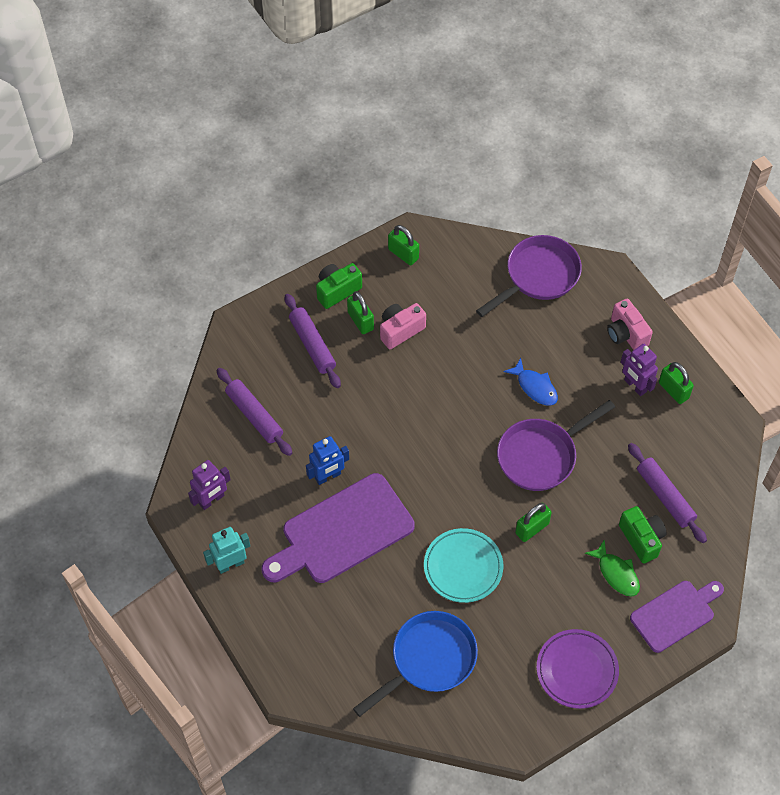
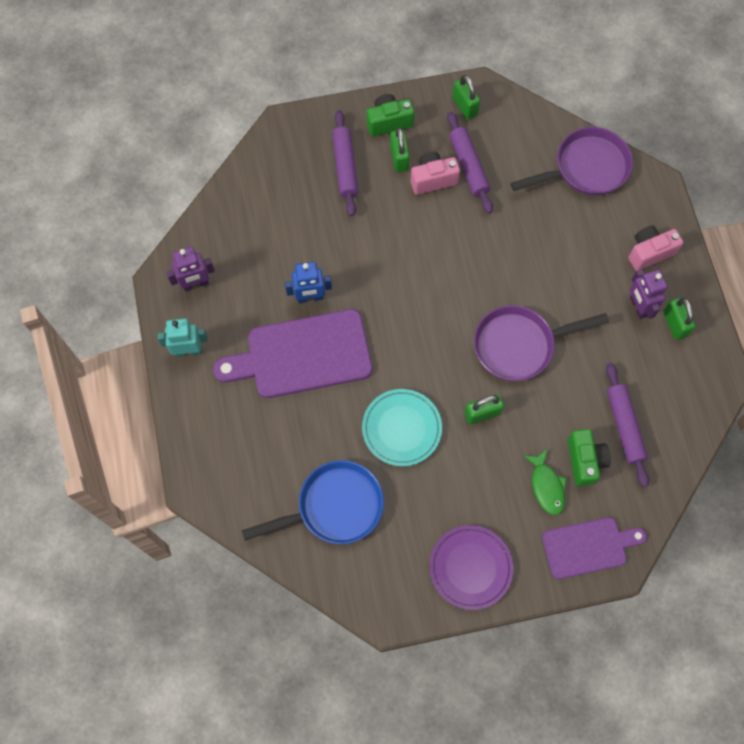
camera: 20 degrees right, 10 degrees up
purple rolling pin [217,368,292,456] -> purple rolling pin moved to [447,112,493,213]
blue fish [504,358,558,405] -> none
pink camera [607,299,653,350] -> pink camera turned 75 degrees clockwise [628,225,683,271]

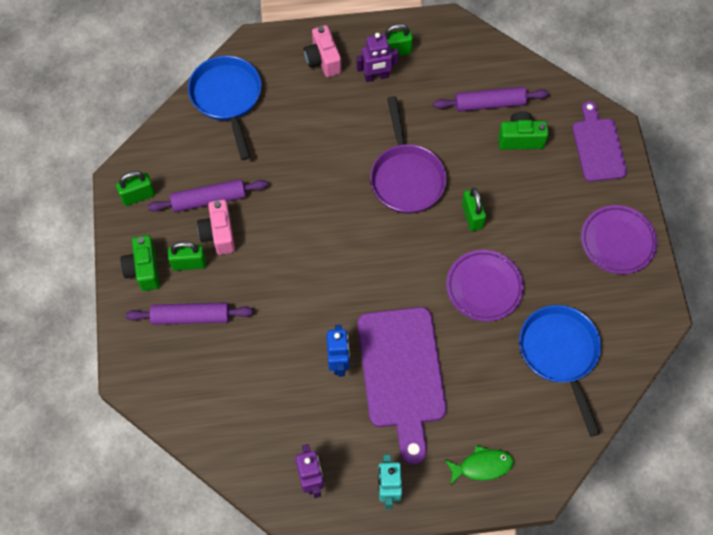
camera: 85 degrees left, 5 degrees down
turquoise plate [362,389,442,466] -> purple plate [446,250,524,321]
purple pan [510,127,633,195] -> blue pan [188,56,261,160]
green fish [524,449,566,515] -> green fish moved to [445,445,514,486]

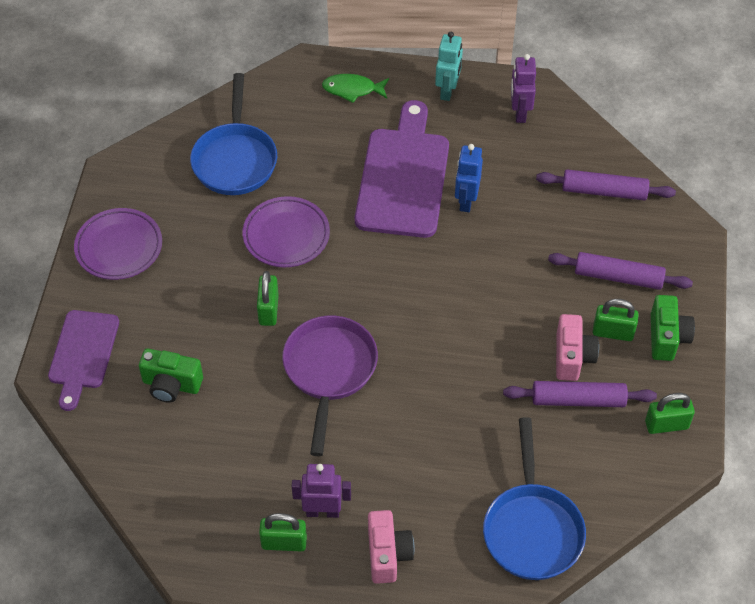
camera: 165 degrees left, 10 degrees down
purple rolling pin [433,87,549,112] -> purple rolling pin moved to [536,169,676,201]

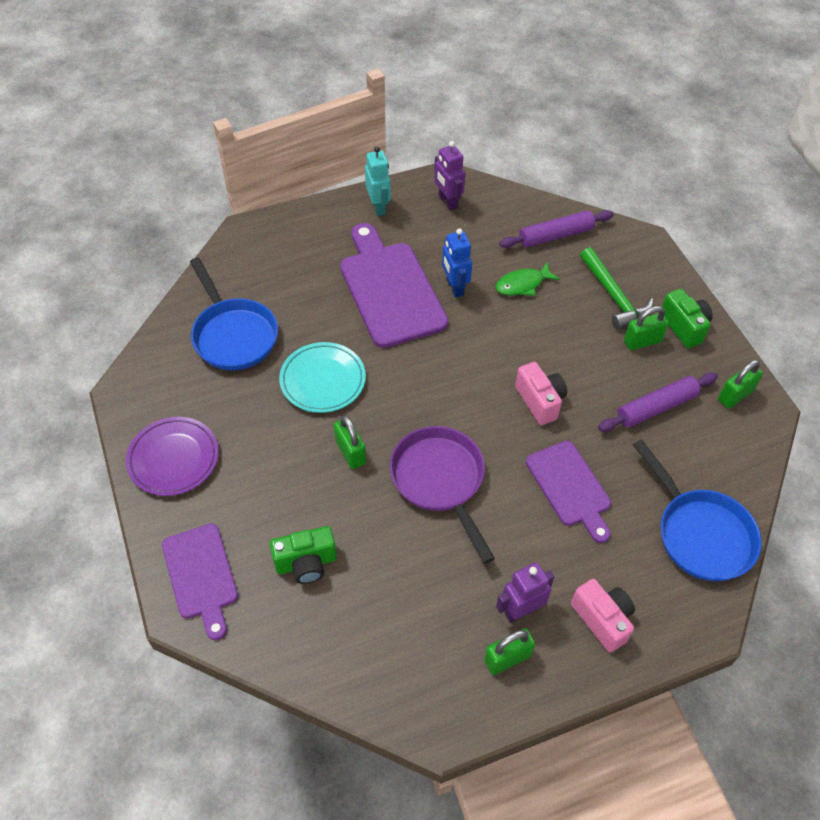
camera: 30 degrees left, 0 degrees up
purple plate [242,196,330,267] -> turquoise plate [279,342,366,413]
green fish [322,74,389,103] -> green fish moved to [495,262,560,296]
purple rolling pin [548,252,693,290] -> green hammer [580,247,653,330]
pink camera [556,314,599,381] -> pink camera moved to [515,362,567,425]
none -> purple cutting board [526,441,611,543]

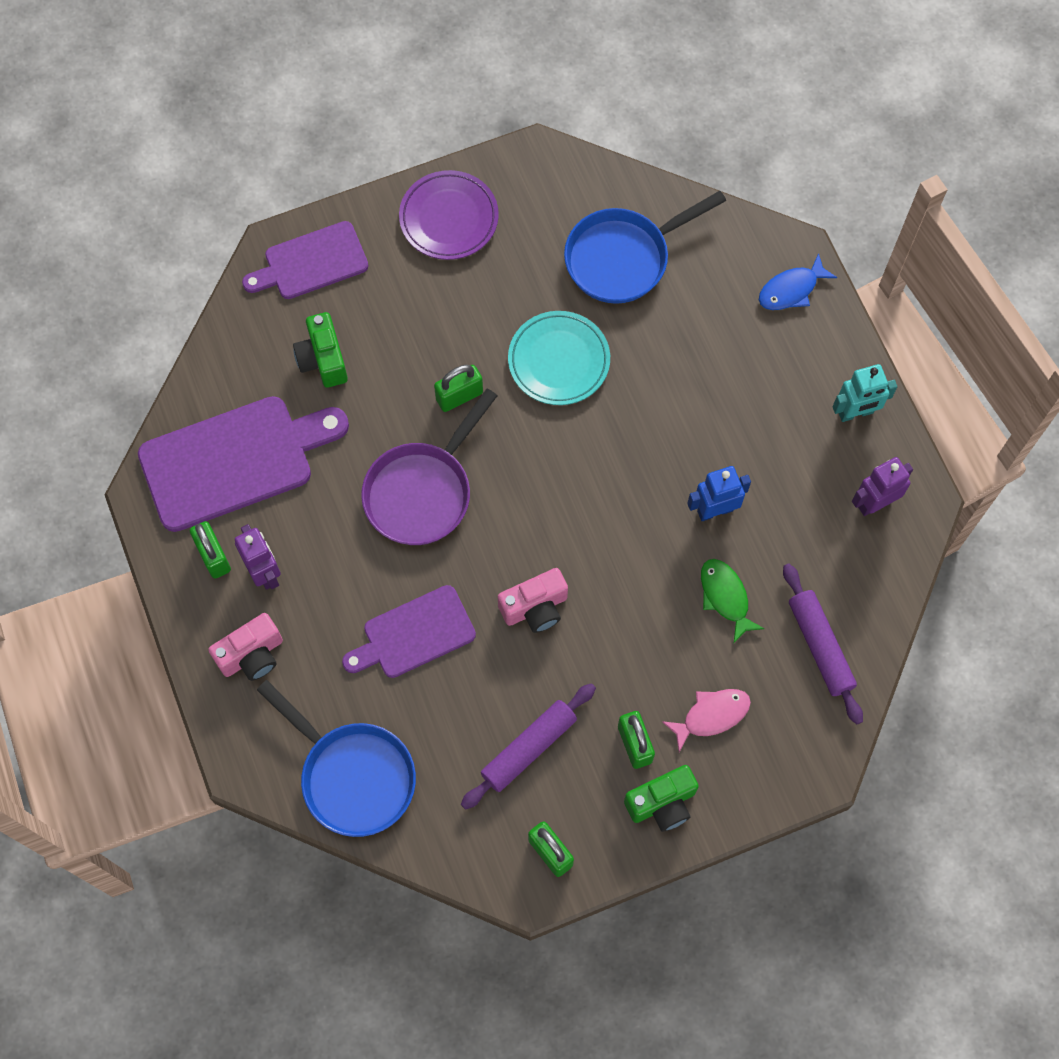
camera: 90 degrees right, 15 degrees up
purple cutting board [340,223,448,348] -> purple cutting board moved to [138,396,349,532]
purple pan [390,426,495,564] -> purple pan turned 150 degrees clockwise [361,388,497,545]
green hammer [580,247,653,330] -> pink fish [662,689,751,752]
purple rolling pin [598,373,718,432] -> purple rolling pin turned 75 degrees clockwise [461,683,596,810]
blue pan [633,439,762,581] -> blue pan turned 105 degrees counterclockwise [257,680,416,837]
none -> blue fish [759,253,838,310]

